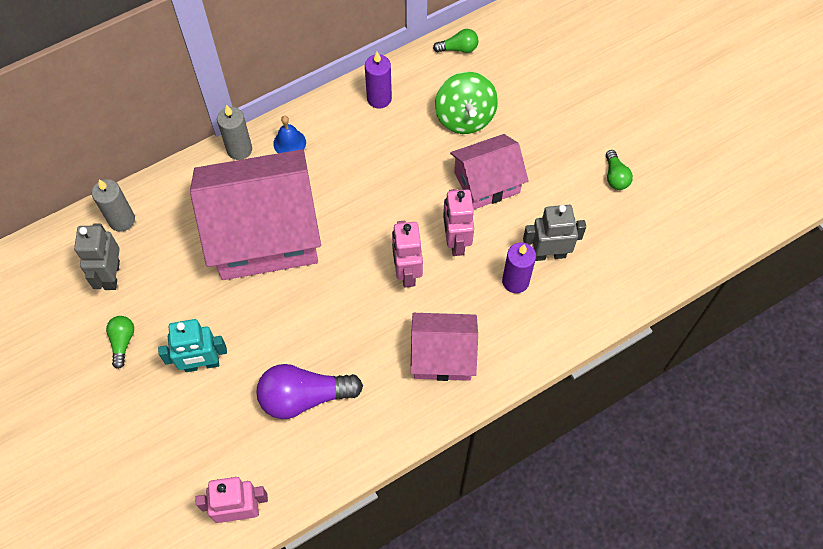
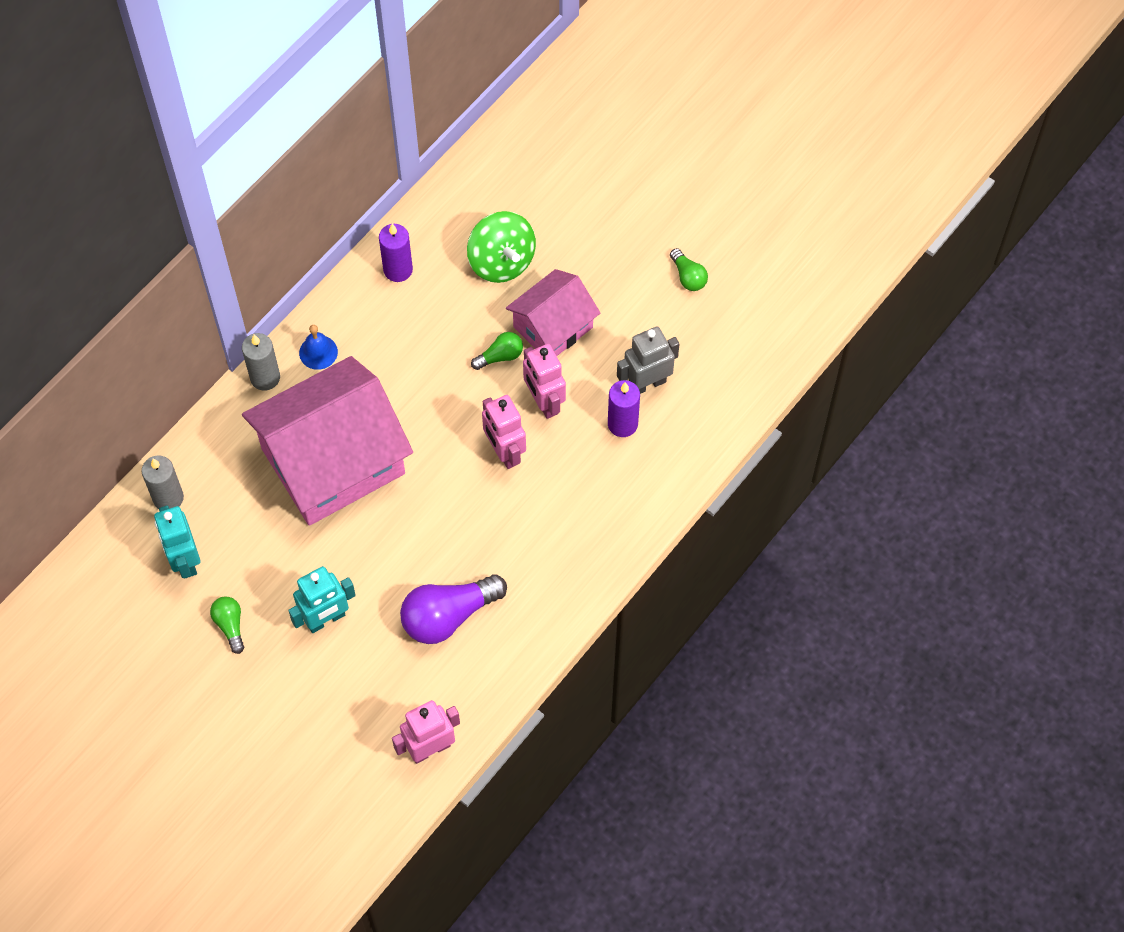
camera: 20 degrees left, 0 degrees up
grey robot [74,223,120,290] -> turquoise robot [154,505,200,578]
pink house [410,313,478,381] -> none
green light bulb [433,29,479,53] -> green light bulb moved to [471,332,523,370]

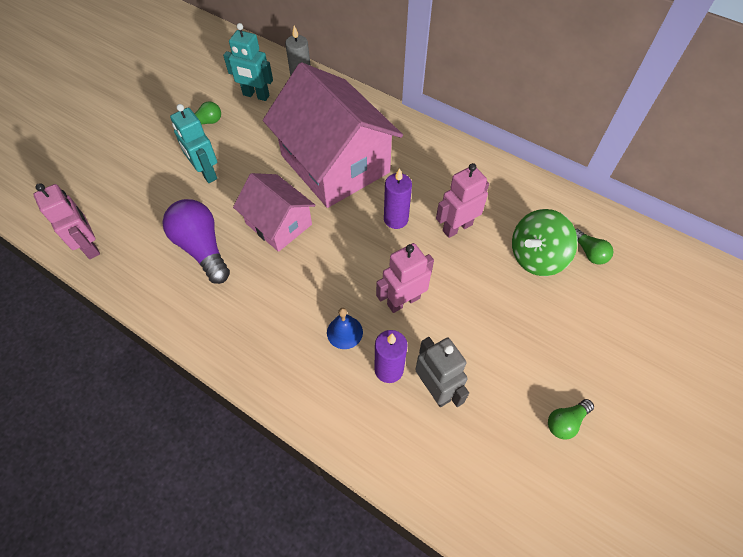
camera: 85 degrees right, 5 degrees down
turquoise robot [154,505,200,578] -> turquoise robot turned 135 degrees counterclockwise [223,23,273,101]
grey candle [242,333,280,391] -> none
blue bell [299,325,338,370] -> blue bell moved to [327,308,363,349]
purple candle [379,224,413,282] -> purple candle moved to [384,168,412,229]
green light bulb [471,332,523,370] -> green light bulb moved to [575,229,613,265]
pink robot [482,395,526,469] -> pink robot moved to [436,163,489,238]
pink house [506,269,600,356] -> pink house moved to [233,173,315,252]

